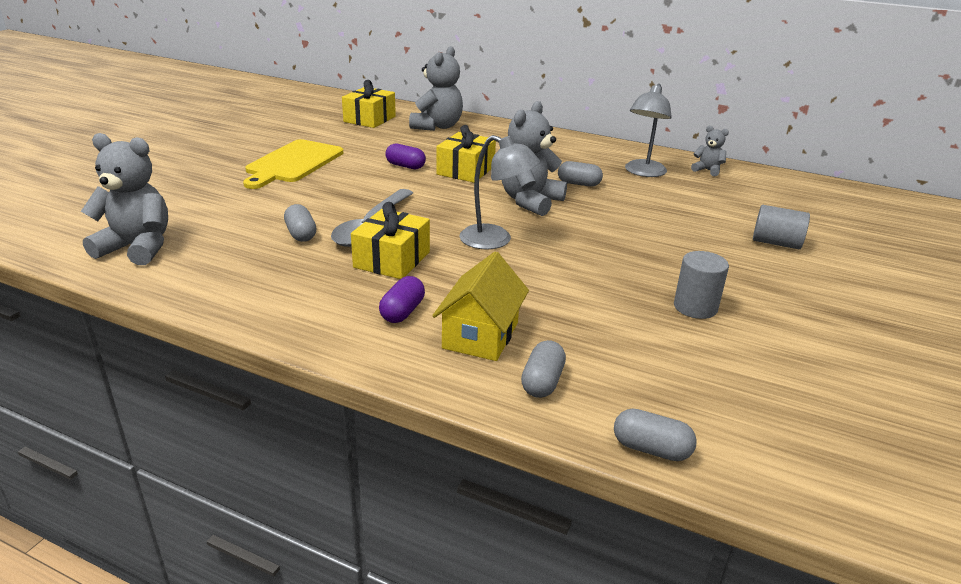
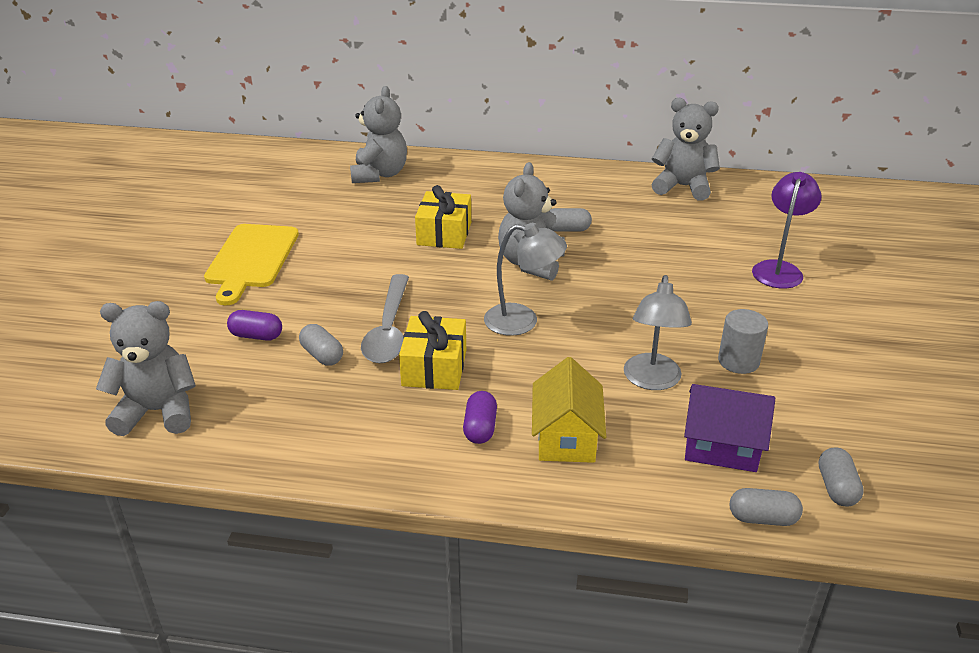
camera: 15 degrees left, 5 degrees up
yellow gift [342,80,396,128] -> none
purple capsule [385,144,426,169] -> purple capsule moved to [227,310,282,341]
grey capsule [521,340,566,398] -> grey capsule moved to [819,447,864,507]
grey lamp [625,84,672,177] -> grey lamp moved to [624,275,692,390]
grey teddy bear [691,125,729,176] -> grey teddy bear [651,98,720,201], size x1.95
grey cylinder [753,205,810,249] -> purple lamp [752,172,822,289]
none -> purple house [684,384,775,472]

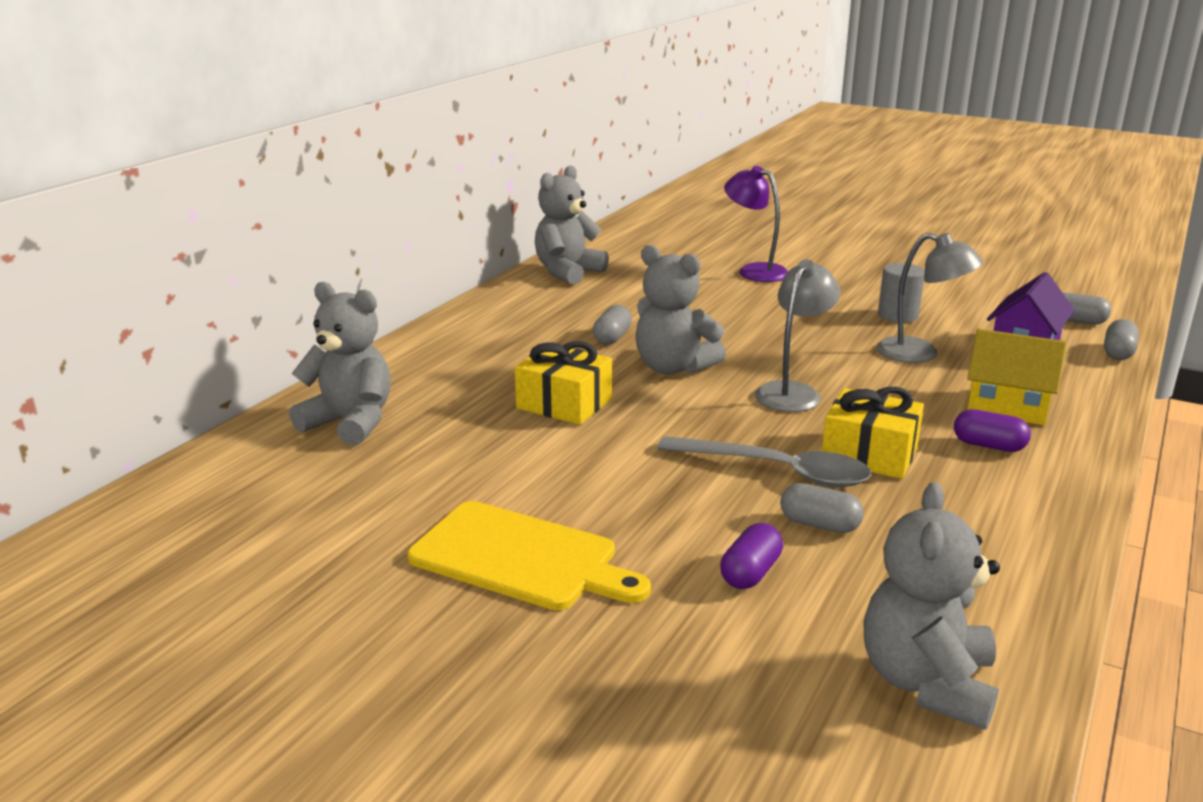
camera: 70 degrees left, 10 degrees down
grey capsule [299,324,343,366] -> grey capsule turned 45 degrees clockwise [780,483,864,533]

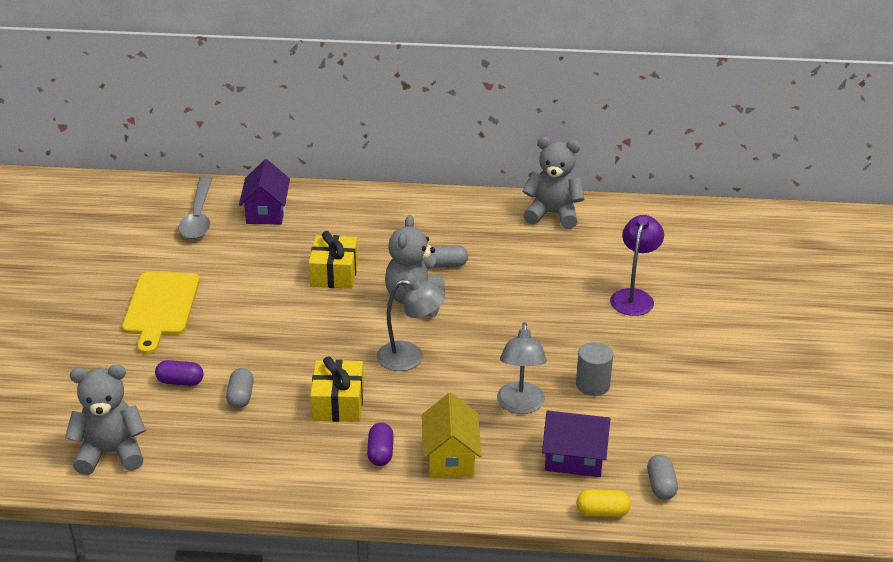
camera: 65 degrees right, 10 degrees up
grey teddy bear [289,282,391,446] -> purple house [239,159,290,224]
grey spoon [657,436,872,487] -> grey spoon moved to [178,176,212,239]
grey capsule [1104,319,1139,360] -> yellow capsule [576,490,631,517]

